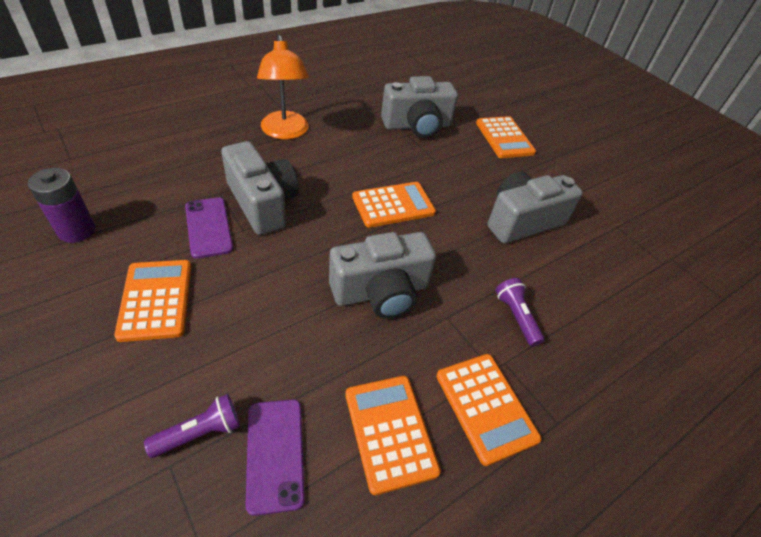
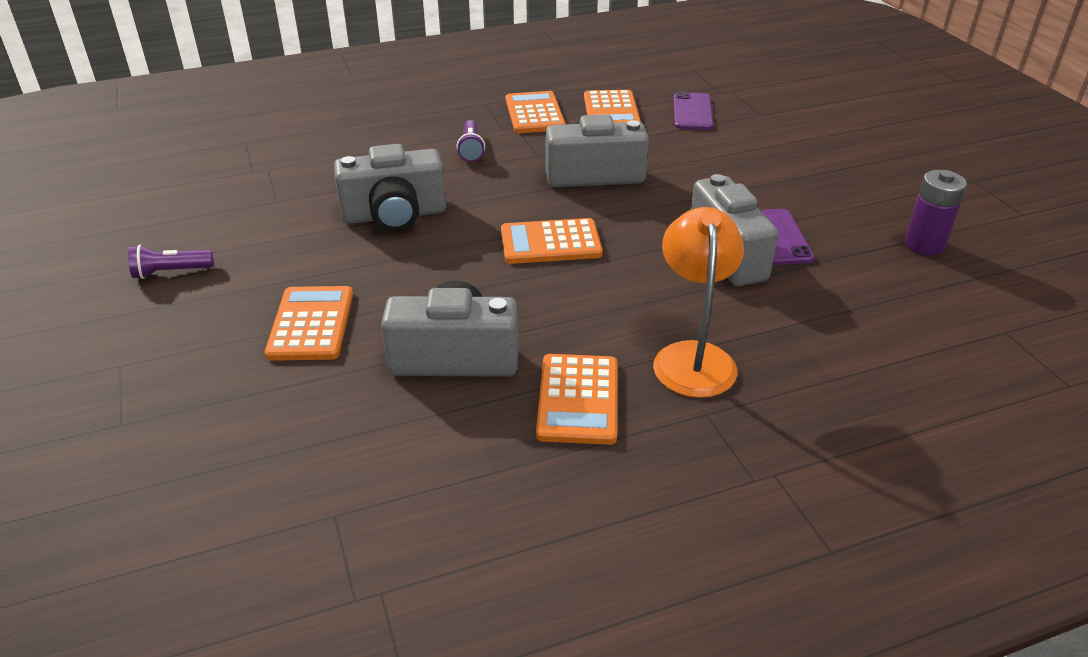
camera: 160 degrees left, 10 degrees down
orange calculator [114,260,191,342] -> orange calculator moved to [536,354,617,445]
purple flashlight [144,394,240,458] -> purple flashlight moved to [128,245,213,279]

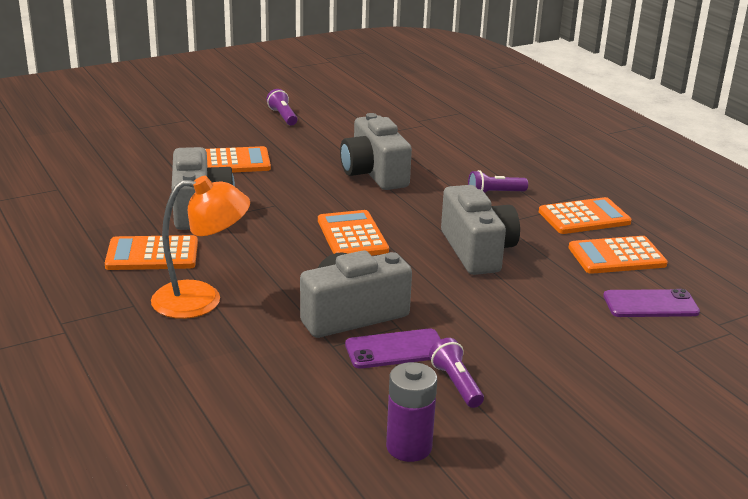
camera: 80 degrees right, 10 degrees down
none -> purple flashlight [429,338,484,408]

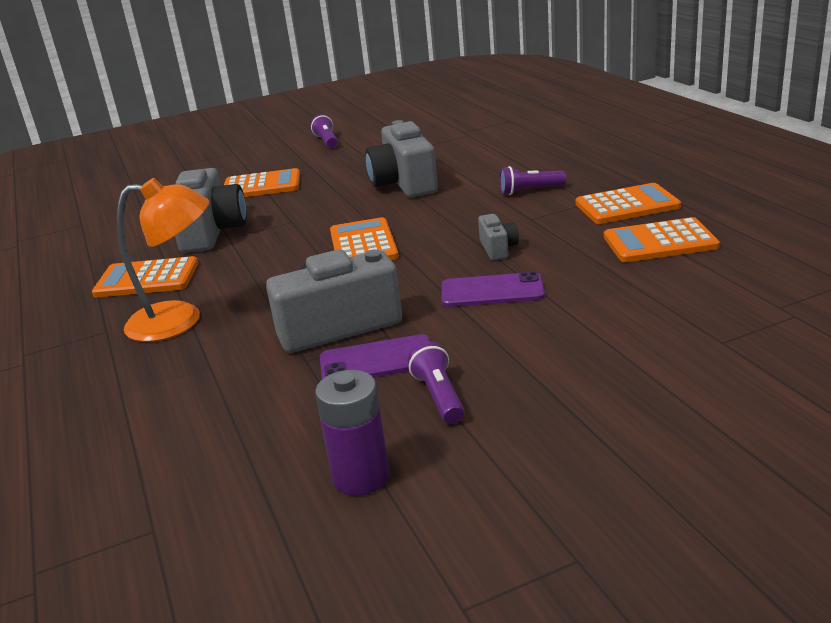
camera: 10 degrees right, 0 degrees up
grey camera [441,185,520,275] -> grey camera [478,214,519,260], size x0.48
purple phone [603,289,700,317] -> purple phone moved to [442,271,545,307]

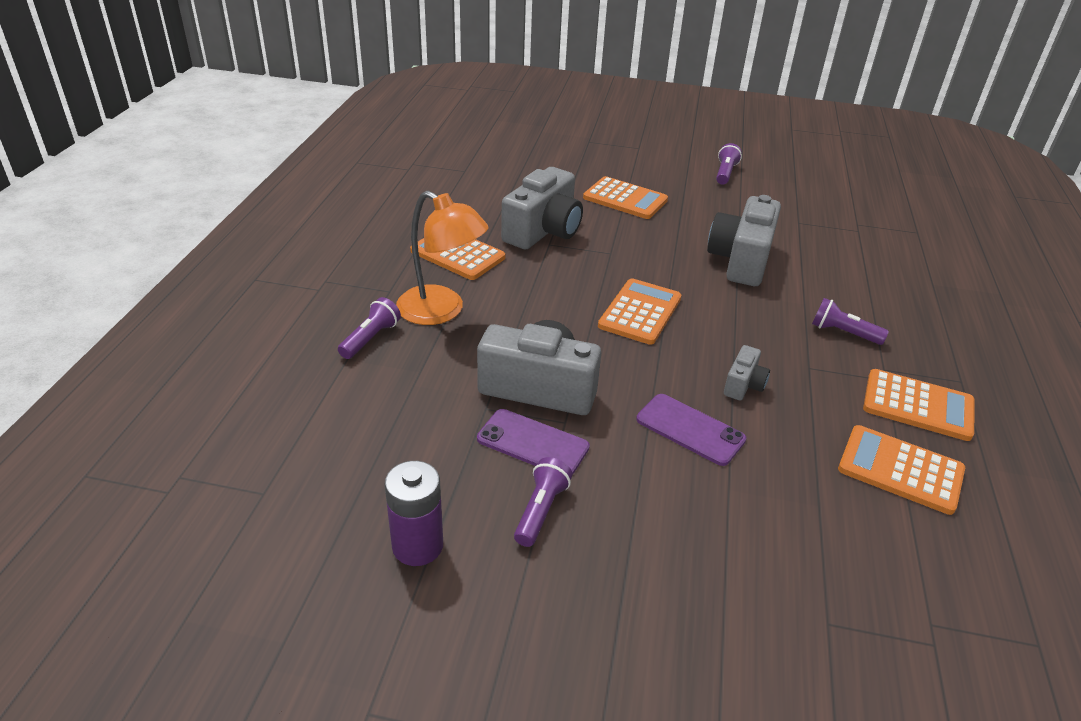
camera: 30 degrees right, 10 degrees up
none -> purple flashlight [338,297,401,359]

